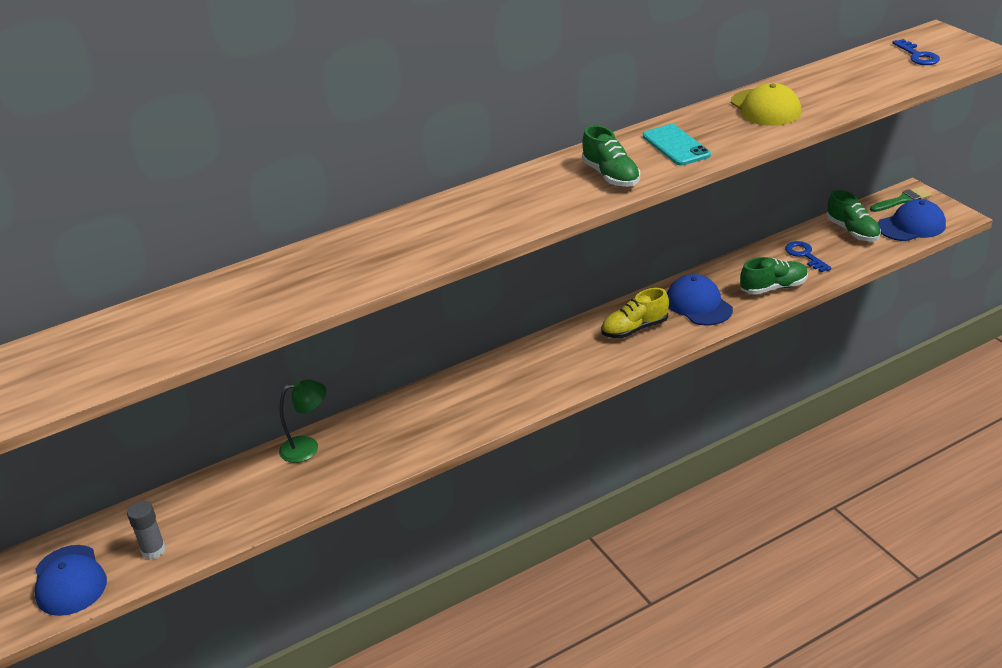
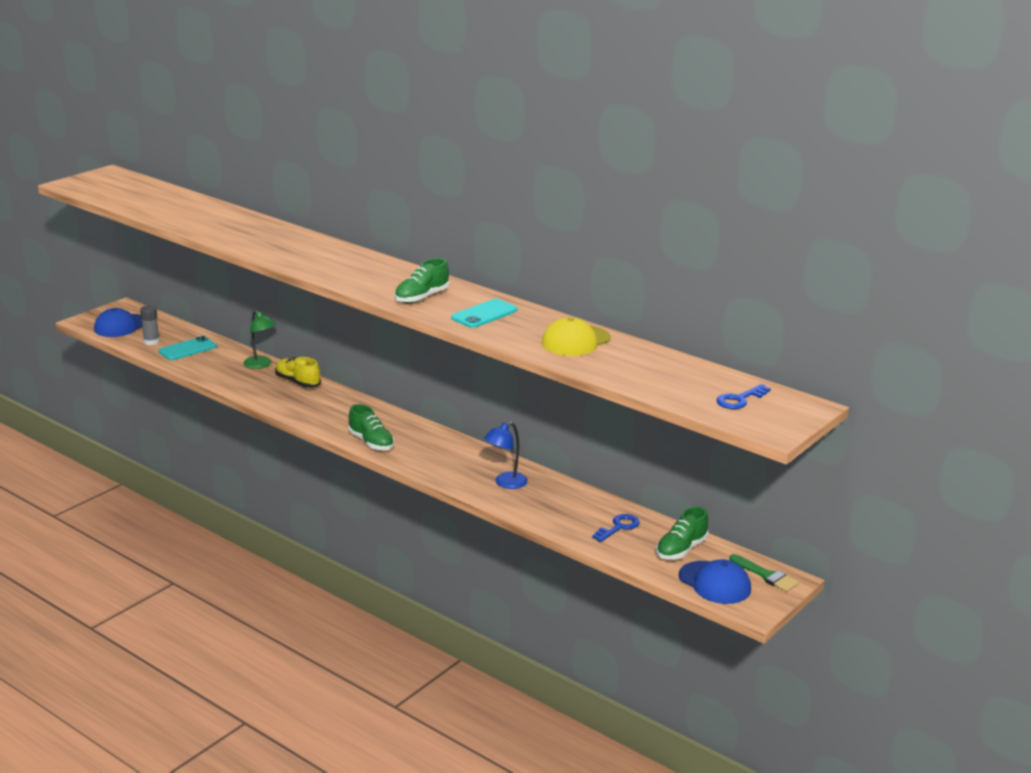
camera: 65 degrees right, 10 degrees down
yellow shoe [601,288,669,338] -> yellow shoe moved to [275,357,321,388]
blue cap [667,274,733,326] -> blue lamp [484,422,528,489]
green shoe [740,257,808,295] -> green shoe moved to [348,404,394,451]
none -> turquoise phone [158,336,217,360]

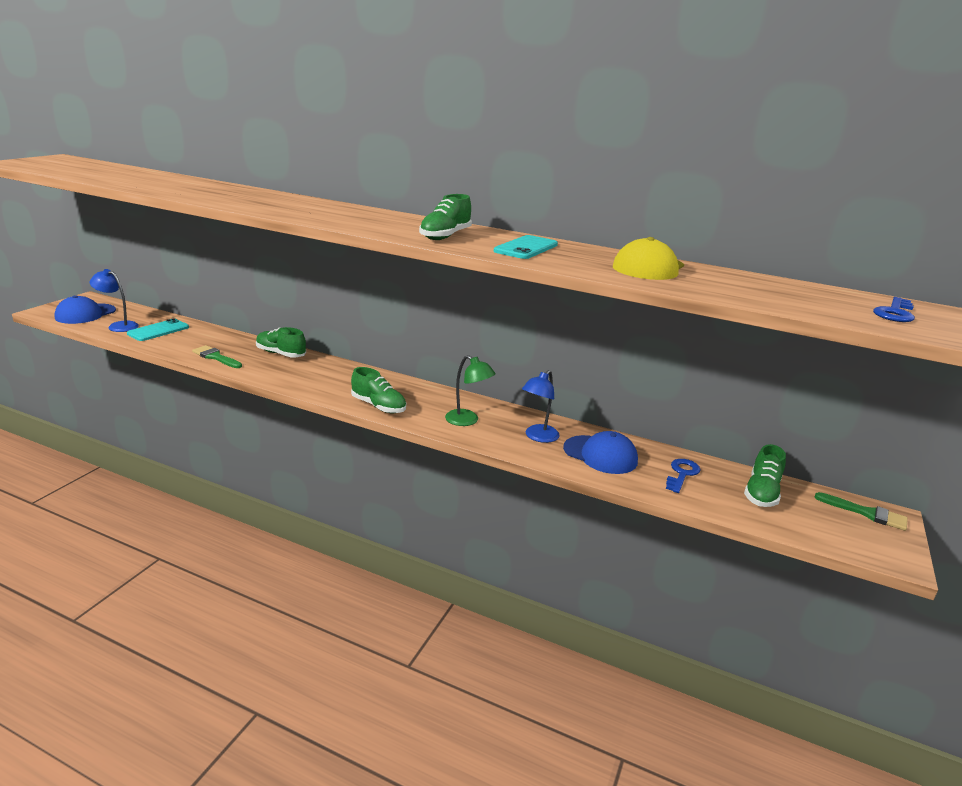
camera: 15 degrees left, 0 degrees up
grey glue stick [140,305,159,345] -> blue lamp [90,269,139,332]
green lamp [244,310,276,369] -> green lamp moved to [445,355,495,426]
yellow shoe [275,357,321,388] -> green shoe [256,327,306,357]
blue cap [679,559,751,604] -> blue cap moved to [563,431,638,474]
none -> green brush [192,345,242,368]

